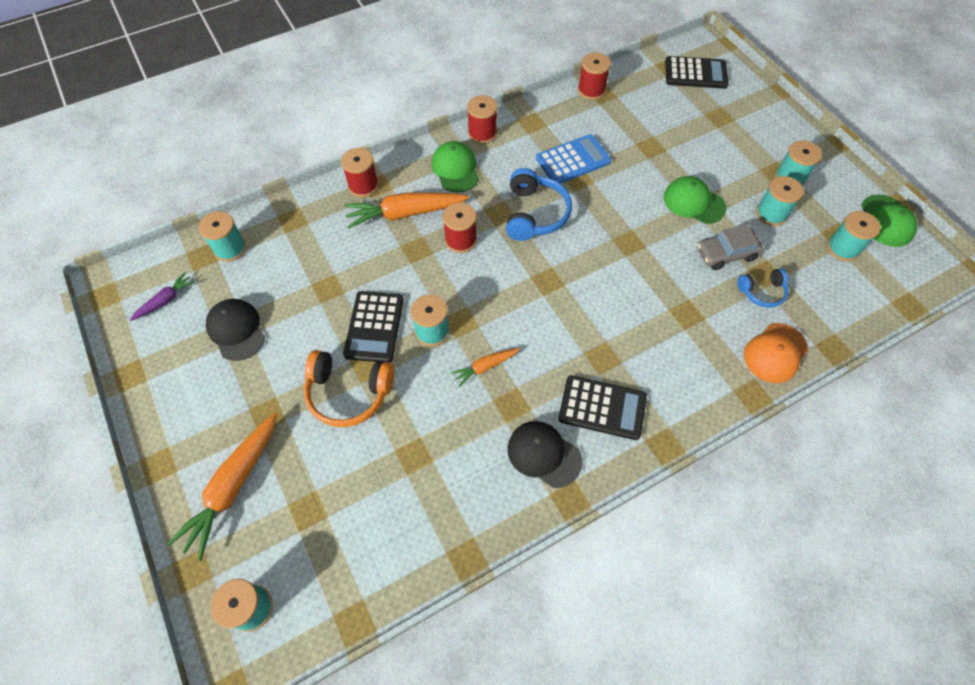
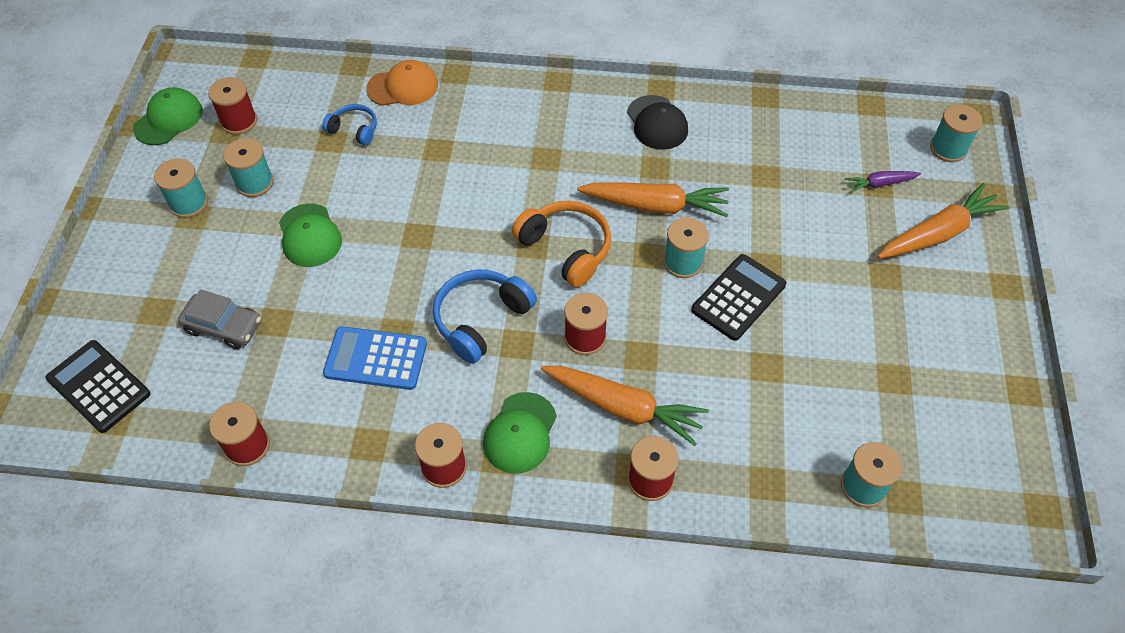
camera: 145 degrees left, 5 degrees down
purple carrot [130,272,195,321] -> purple carrot moved to [844,171,921,193]
black cap [206,299,265,361] -> none
orange headphones [304,350,395,427] -> orange headphones moved to [512,201,611,287]
orange carrot [451,348,520,387] -> orange carrot [577,182,729,217], size x1.91
black calculator [558,375,647,440] -> none
grey car [697,224,763,270] -> grey car moved to [178,289,261,349]
turquoise spool [827,211,881,261] -> red spool [208,77,257,135]

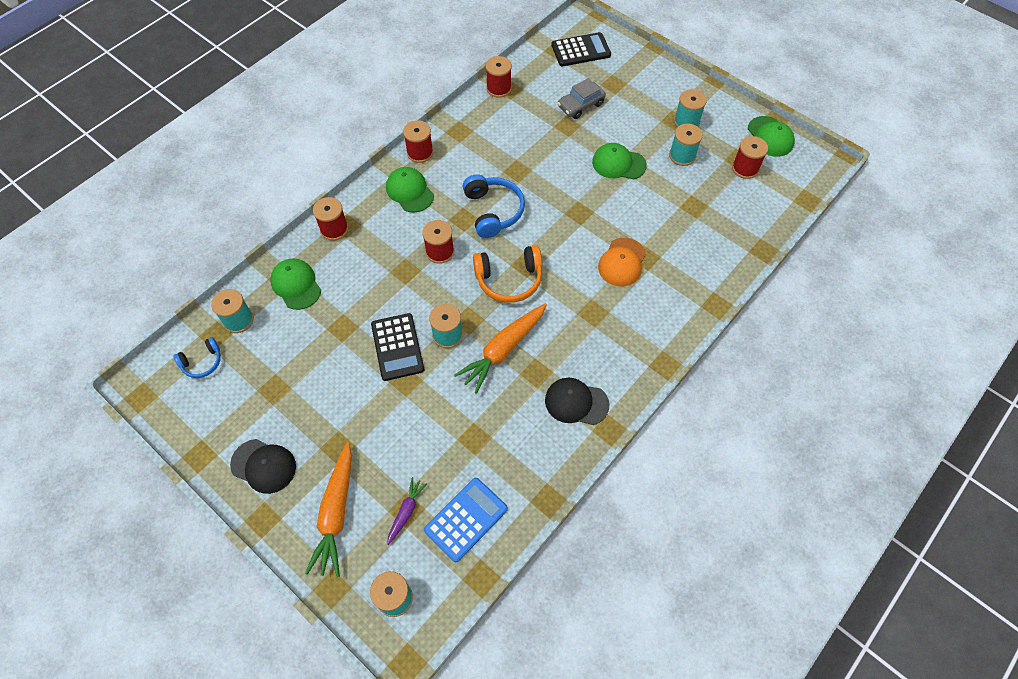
camera: 125 degrees right, 5 degrees up
blue headphones [322,104,377,145] -> blue headphones moved to [174,337,221,378]
blue calculator [323,326,427,390] -> blue calculator moved to [424,478,508,562]
orange cap [366,60,438,106] -> orange cap moved to [598,238,646,286]
orange carrot [541,366,709,446] -> none
none -> black cap [230,439,296,494]
none -> green cap [270,259,321,310]

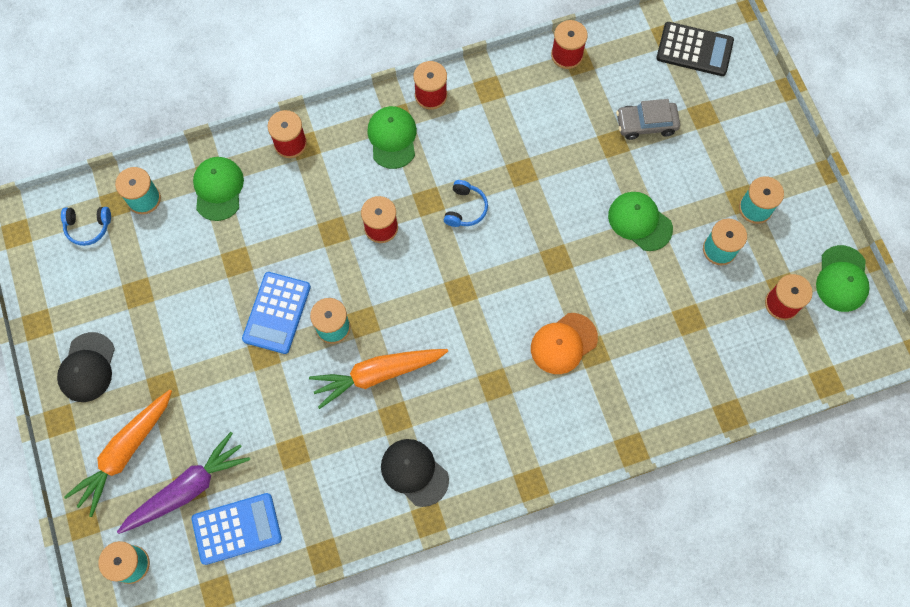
camera: 30 degrees right, 10 degrees up
black cap [230,439,296,494] -> black cap turned 45 degrees clockwise [57,332,115,402]
black calculator [371,313,424,381] -> blue calculator [242,272,311,354]
purple carrot [387,477,427,545] -> purple carrot [117,432,250,534], size x1.91
blue headphones [463,174,525,238] -> blue headphones [444,180,488,227], size x0.59
orange headphones [473,245,542,303] -> none

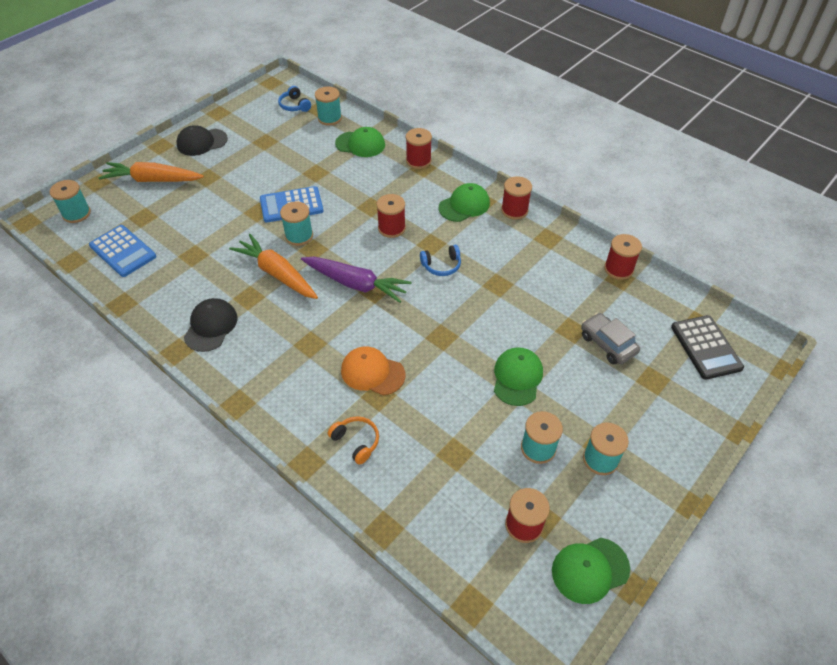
camera: 60 degrees right, 20 degrees down
purple carrot [117,432,250,534] -> purple carrot moved to [301,257,411,303]
green cap [193,157,244,221] -> green cap turned 45 degrees clockwise [335,127,385,157]
none -> orange headphones [328,416,379,465]

